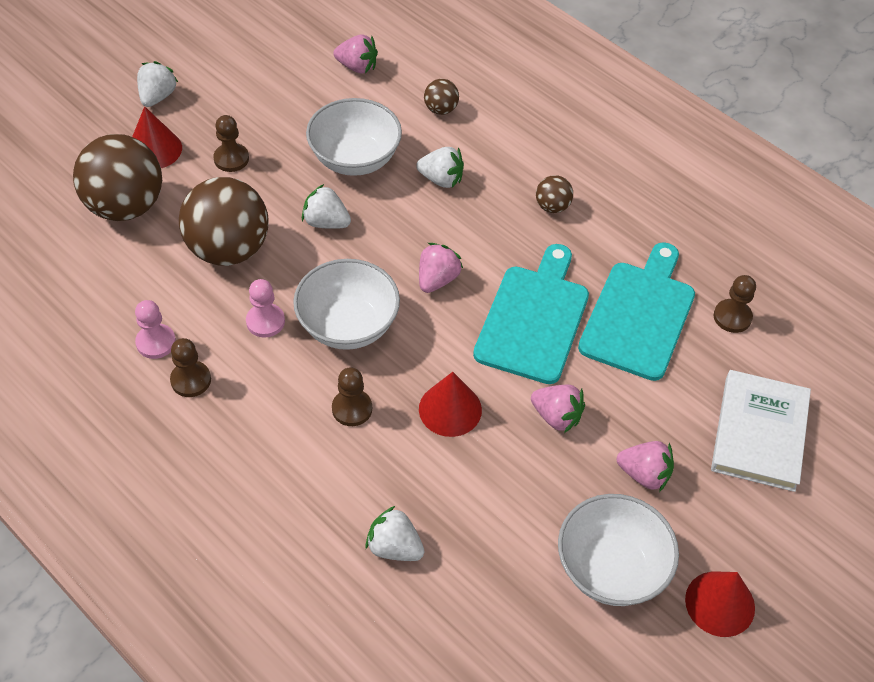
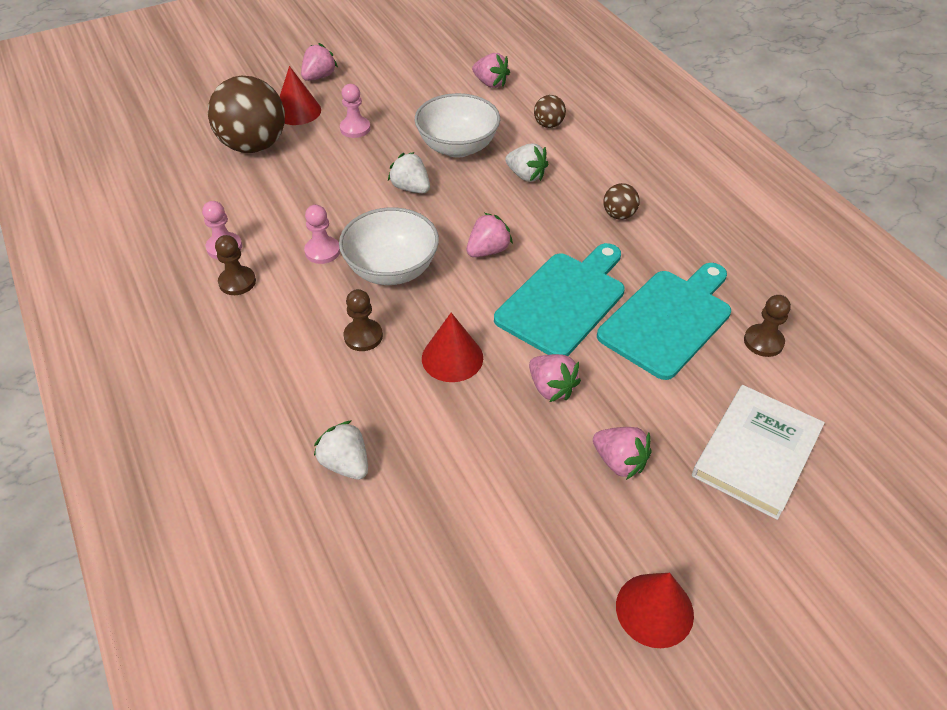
camera: 20 degrees right, 5 degrees down
white strawberry [137,61,179,107] -> pink strawberry [301,43,338,81]
brown ball [179,177,268,266] -> none
brown pawn [213,115,249,172] -> pink pawn [340,84,371,138]
white bowl [558,494,679,606] -> none

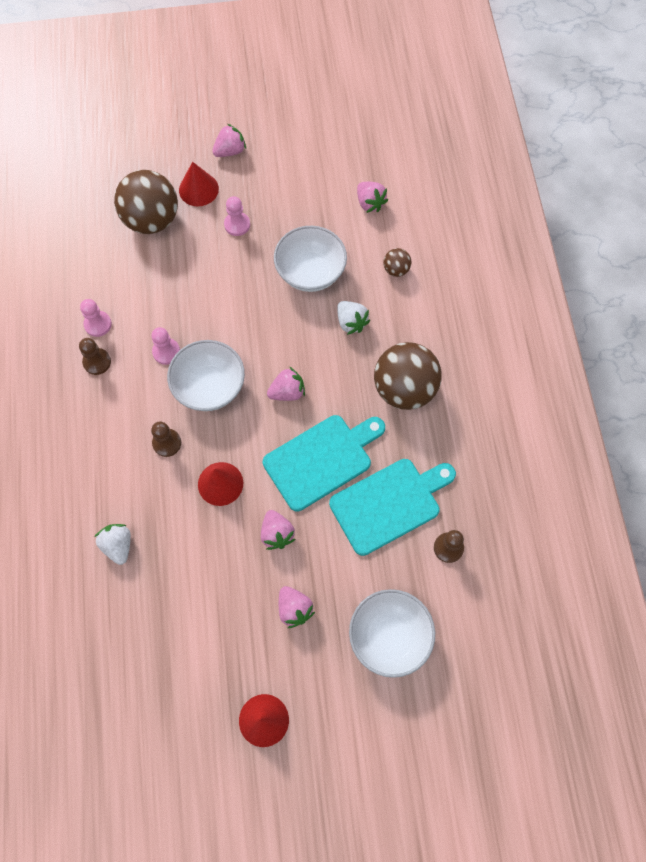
camera: 20 degrees right, 20 degrees up
white strawberry [388,152,430,193] -> none
brown ball [603,183,640,220] -> brown ball [374,342,442,410], size x2.23
white book [692,385,825,520] -> white bowl [349,589,435,678]

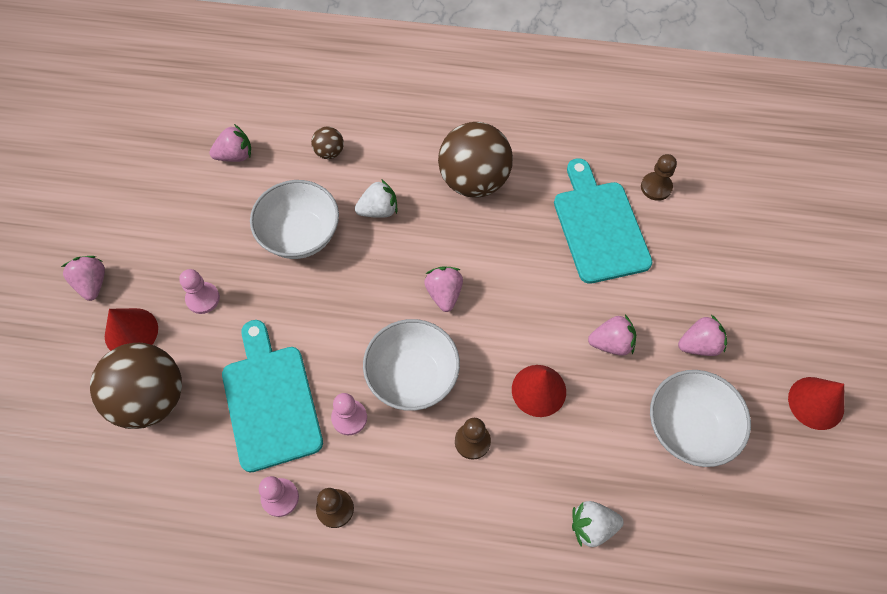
camera: 75 degrees left, 5 degrees down
turquoise cutting board [263,415,385,511] -> turquoise cutting board moved to [222,320,323,472]
white bowl [349,589,435,678] -> white bowl moved to [650,370,751,467]

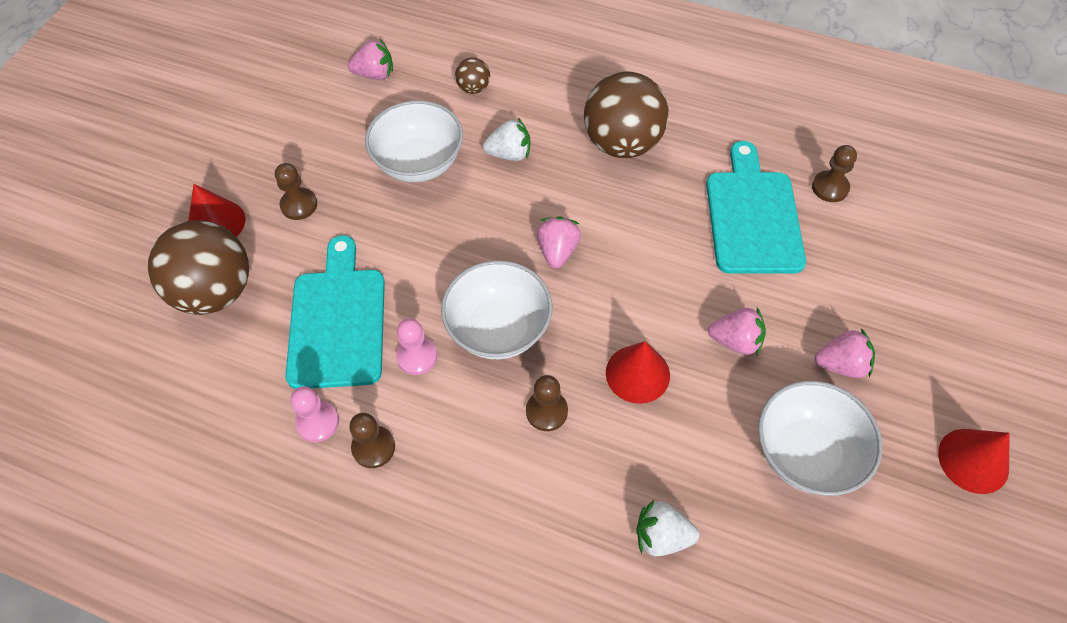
camera: 15 degrees right, 5 degrees down
pink strawberry [61,256,105,301] -> none
pink pawn [179,269,220,314] -> brown pawn [275,163,317,220]

